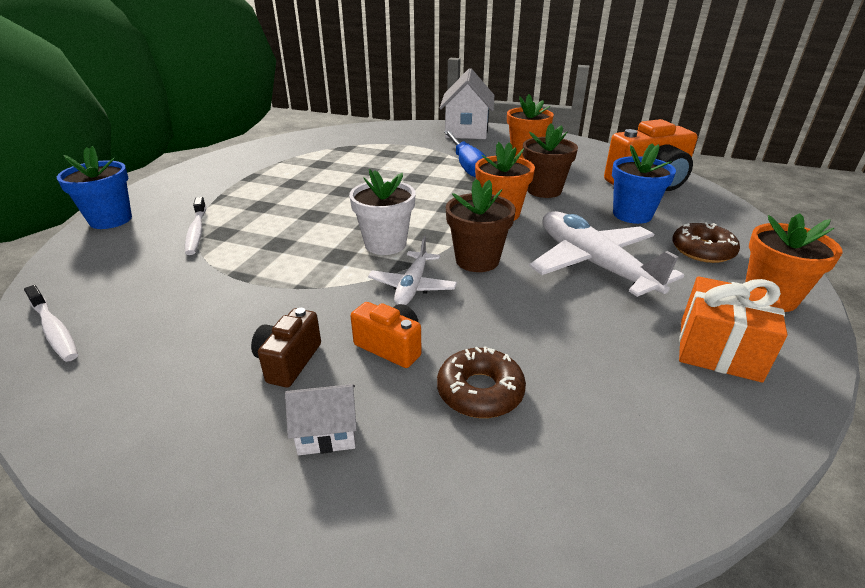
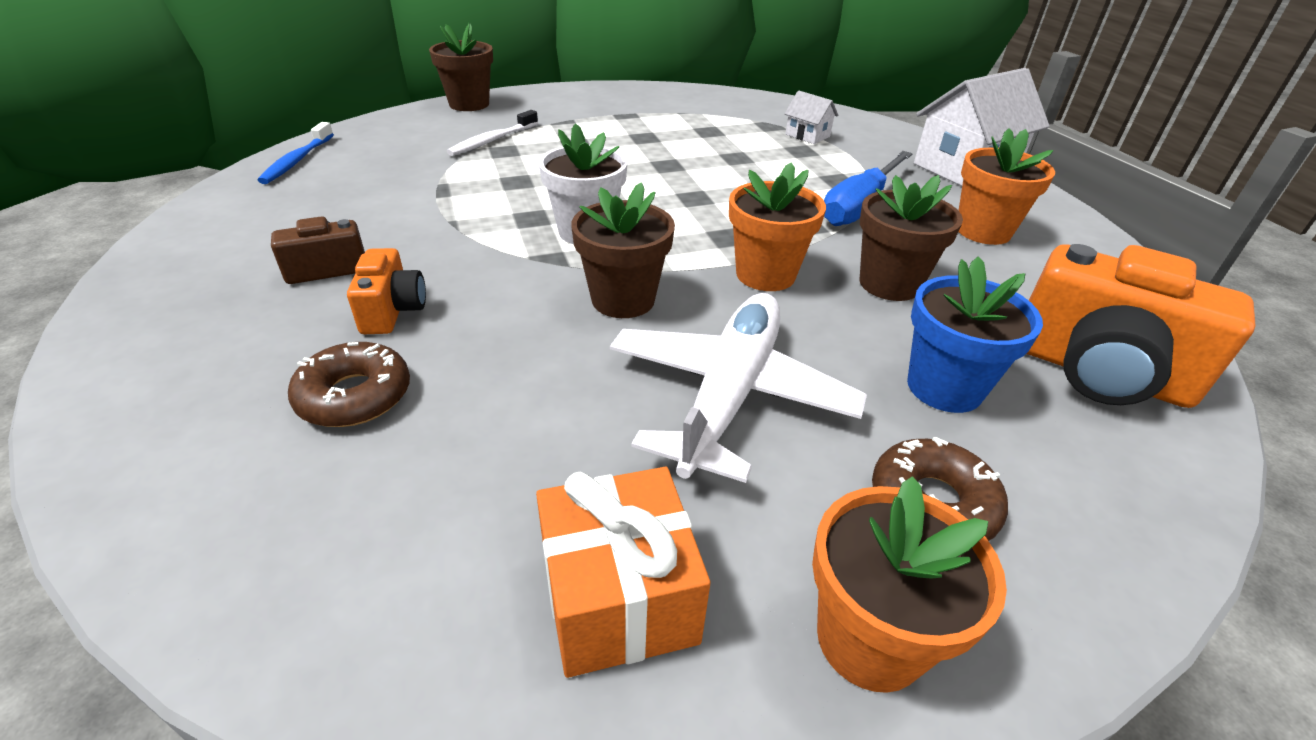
camera: 50 degrees right, 5 degrees up
white toothbrush [24,285,78,362] -> blue toothbrush [257,122,334,184]
blue flower pot [57,146,132,229] -> brown flower pot [429,23,493,111]
white house [285,384,357,455] -> white house moved to [785,91,838,144]
white plane [368,236,457,305] -> none

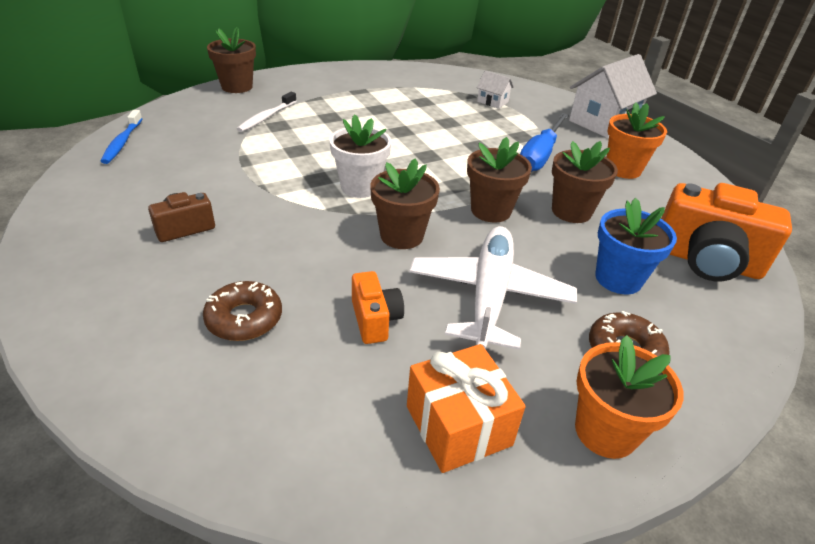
camera: 10 degrees left, 0 degrees up
orange camera [347,248,426,334] -> orange camera moved to [352,271,404,344]
orange flower pot [729,162,826,291] -> brown flower pot [467,137,532,223]

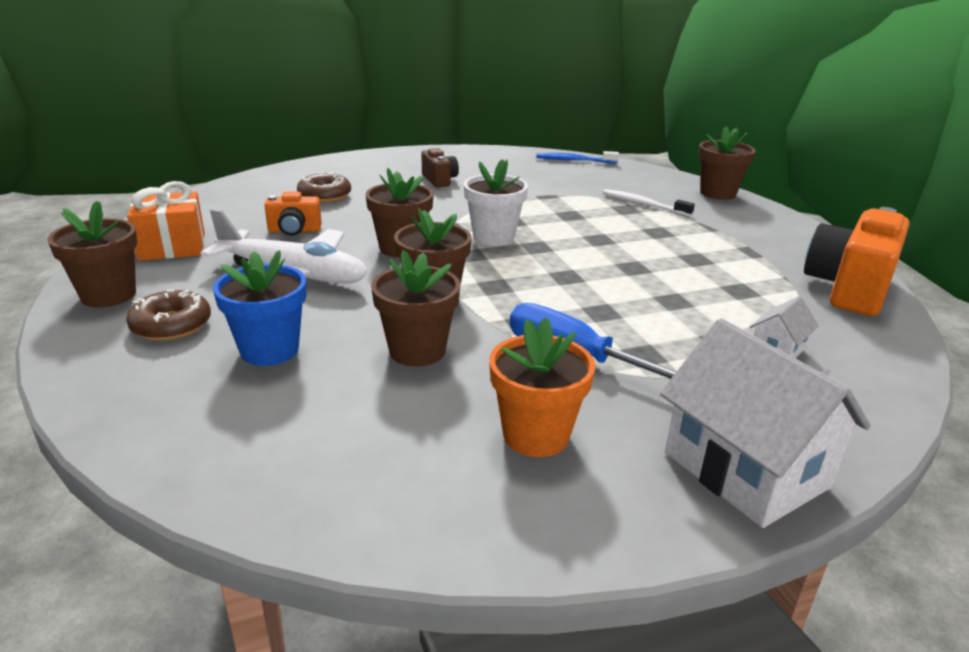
camera: 100 degrees right, 10 degrees down
orange flower pot [575,335,684,459] -> brown flower pot [47,201,137,308]
orange camera [661,183,792,281] -> orange camera moved to [804,207,909,316]

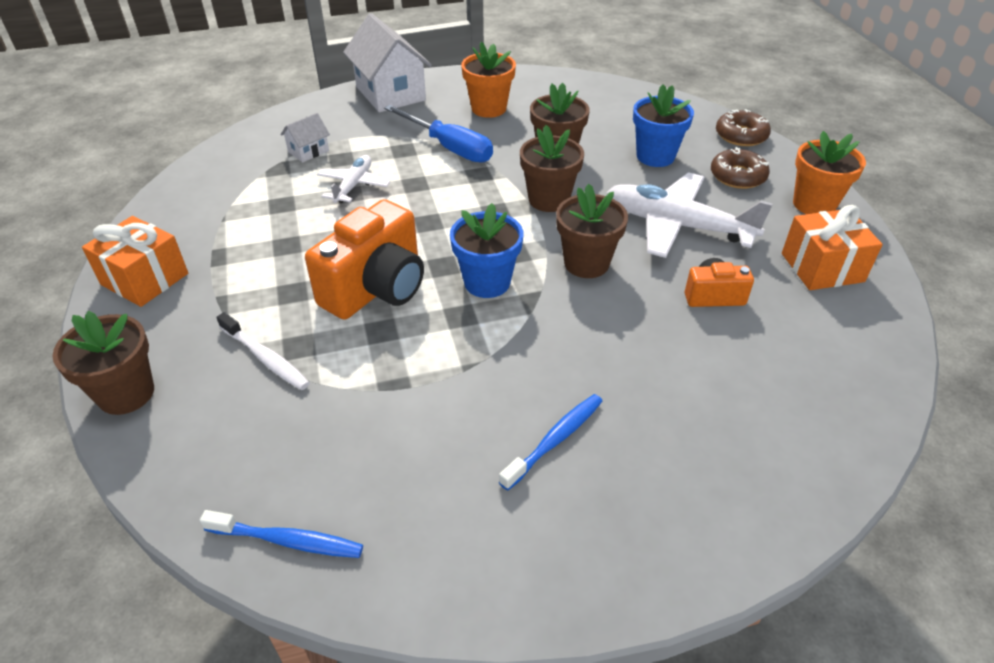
camera: 175 degrees left, 15 degrees up
brown flower pot [47,201,137,308] -> orange flower pot [793,131,866,214]
brown donut [297,172,351,202] -> brown donut moved to [716,109,771,146]
brown camera [421,148,459,187] -> blue toothbrush [499,394,603,491]
white flower pot [464,159,528,246] -> blue flower pot [450,203,523,298]
orange camera [804,207,909,316] -> orange camera moved to [305,199,424,320]
none -> orange gift [82,216,188,307]
none -> white plane [317,155,390,203]

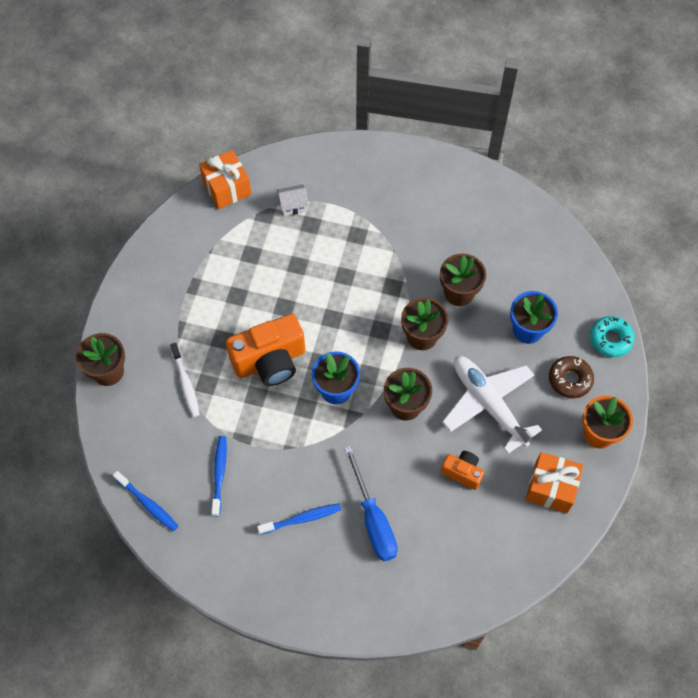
camera: 30 degrees right, 20 degrees up
orange gift [82,216,188,307] -> orange gift moved to [199,150,251,209]
white plane [317,155,390,203] -> none
white house [343,13,432,112] -> none
blue screwdriver [384,105,493,163] -> blue screwdriver moved to [344,446,398,561]
orange flower pot [461,42,516,118] -> none
brown donut [716,109,771,146] -> turquoise donut [590,316,635,357]
none -> blue toothbrush [211,436,227,517]

